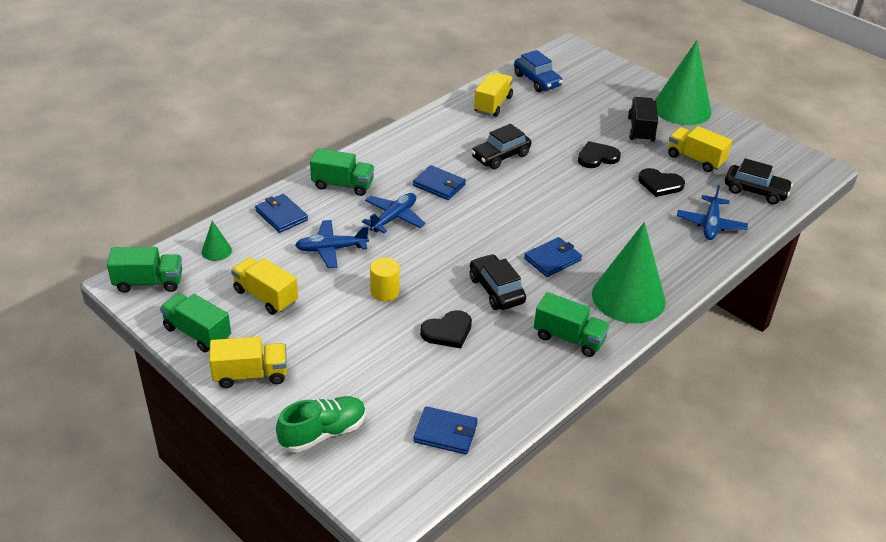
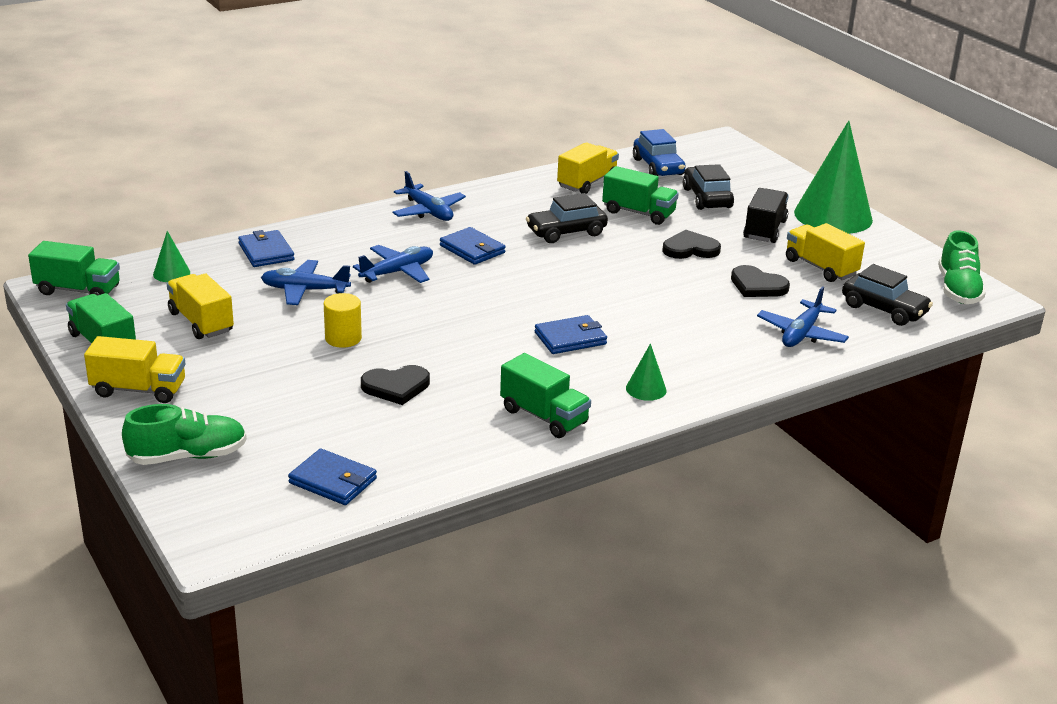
camera: 15 degrees right, 10 degrees down
green truck [310,148,374,196] -> green truck moved to [602,166,679,225]
black car [470,254,526,310] -> black car moved to [683,164,734,210]
green cone [592,222,666,323] -> green cone [626,343,666,401], size x0.42
none -> blue plane [393,171,466,221]
none -> green shoe [938,230,986,304]

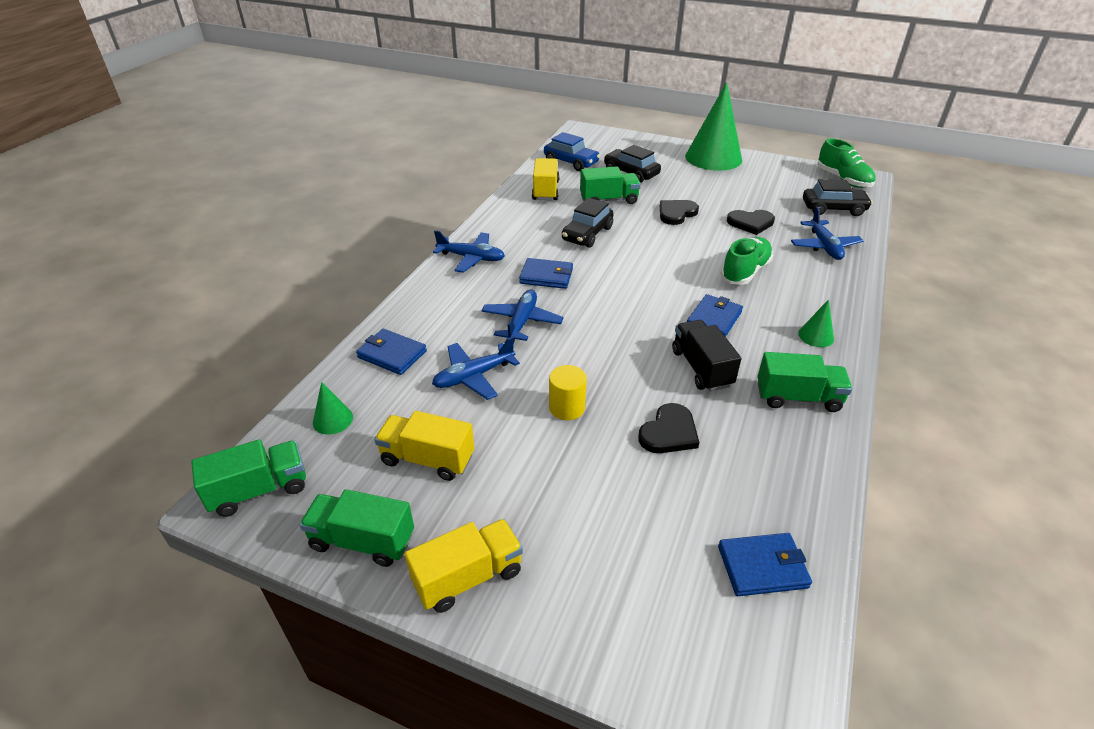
camera: 35 degrees left, 10 degrees up
green shoe [122,404,247,465] -> green shoe moved to [720,237,773,285]
black truck [743,188,789,243] -> black truck moved to [672,320,741,391]
yellow truck [786,223,865,282] -> none

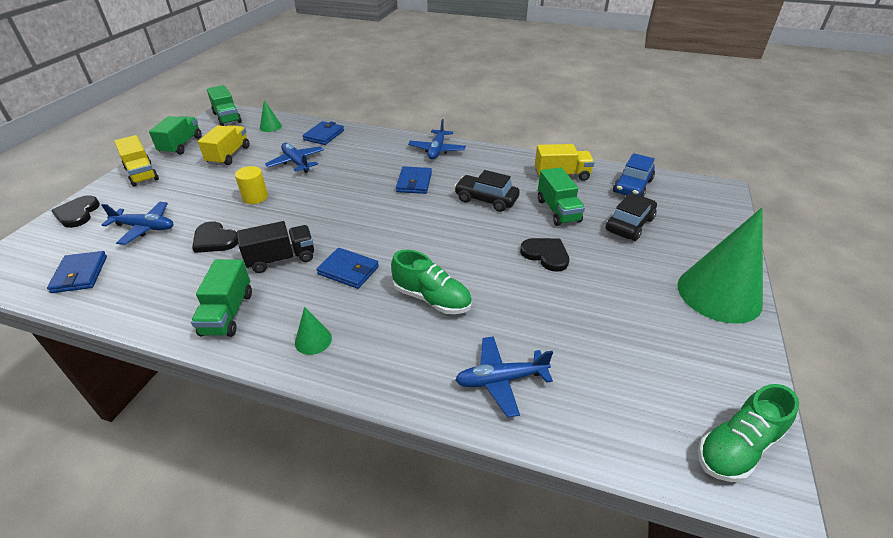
camera: 85 degrees right, 0 degrees up
blue plane [481,289,564,342] -> blue plane moved to [101,202,173,245]
black heart [727,210,775,235] -> black heart moved to [51,195,100,228]
black car [803,179,873,216] -> none

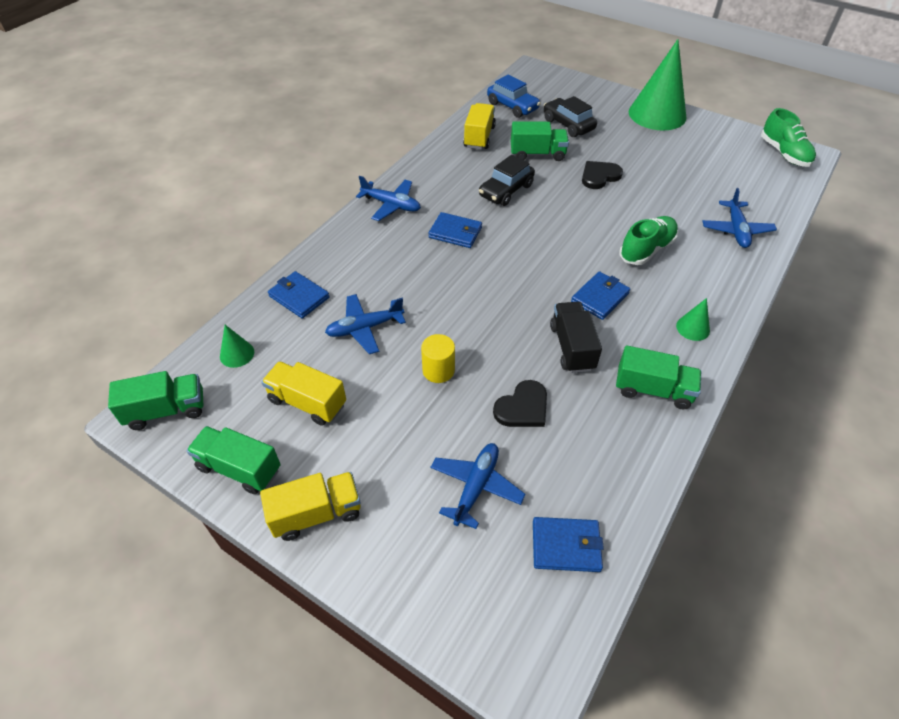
camera: 75 degrees left, 10 degrees up
black heart [51,195,100,228] -> none

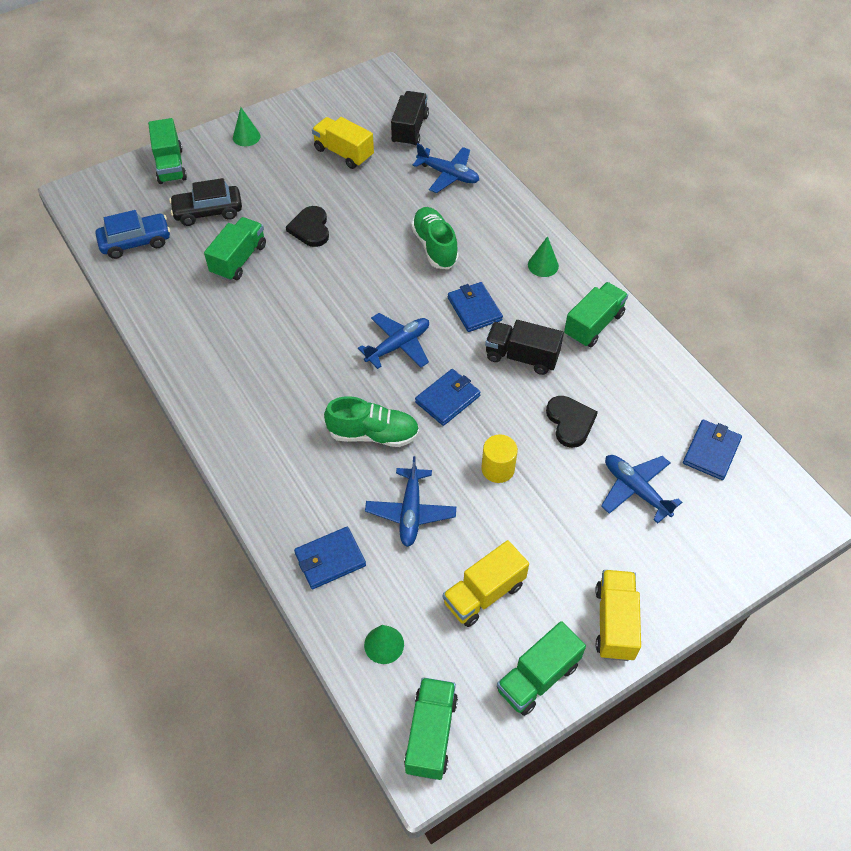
camera: 65 degrees left, 5 degrees up
blue plane [356,176,421,221] -> blue plane moved to [358,313,429,369]
blue wallet [428,212,482,248] -> blue wallet moved to [415,369,481,426]
yellow truck [463,103,496,150] -> yellow truck moved to [312,117,374,169]
black car [479,155,535,206] -> none
green cone [629,39,686,131] -> green cone [233,107,261,146], size x0.42
green shoe [761,108,816,167] -> green shoe moved to [324,396,419,447]
none -> green truck [148,118,187,184]
none -> black truck [391,91,429,147]

